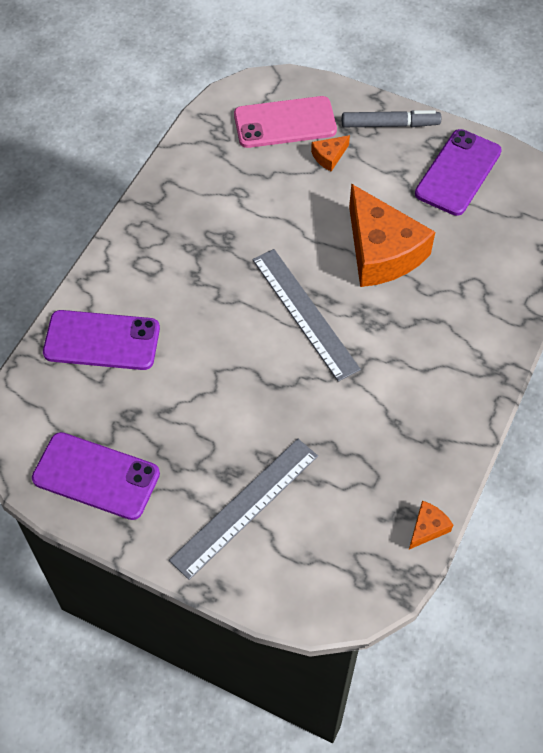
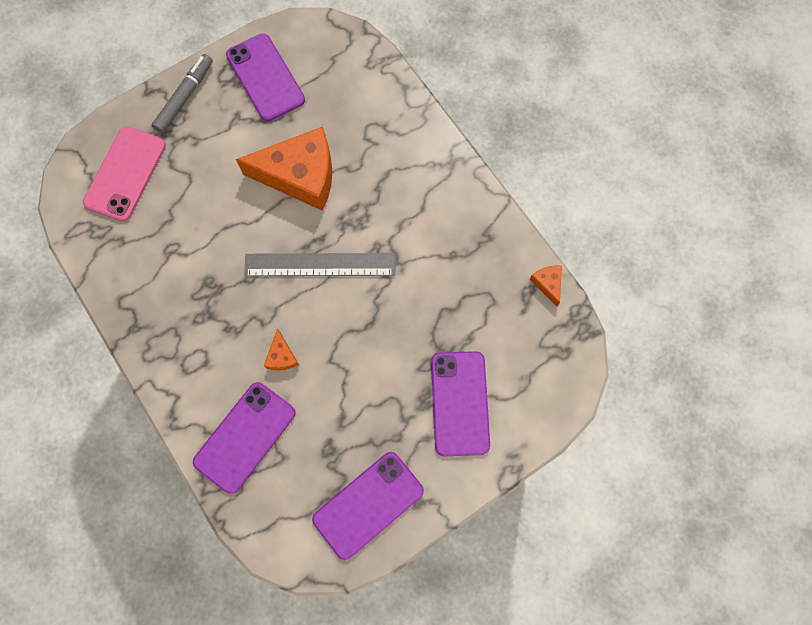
camera: 60 degrees left, 15 degrees up
grey ruler [169,439,318,580] -> purple phone [431,351,490,456]
orange cheese [311,135,350,171] -> orange cheese moved to [264,328,299,370]

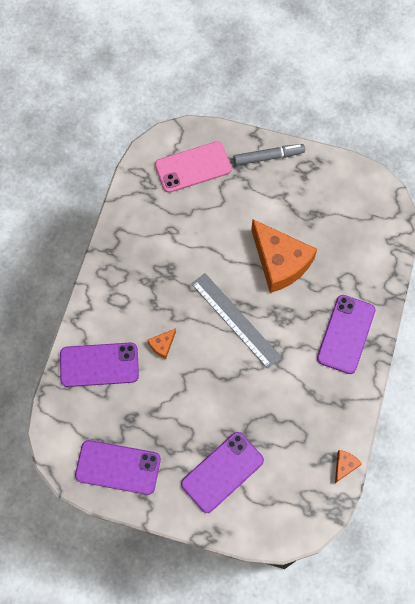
camera: 50 degrees right, 5 degrees down
purple phone [226,34,305,121] -> purple phone moved to [317,295,376,374]

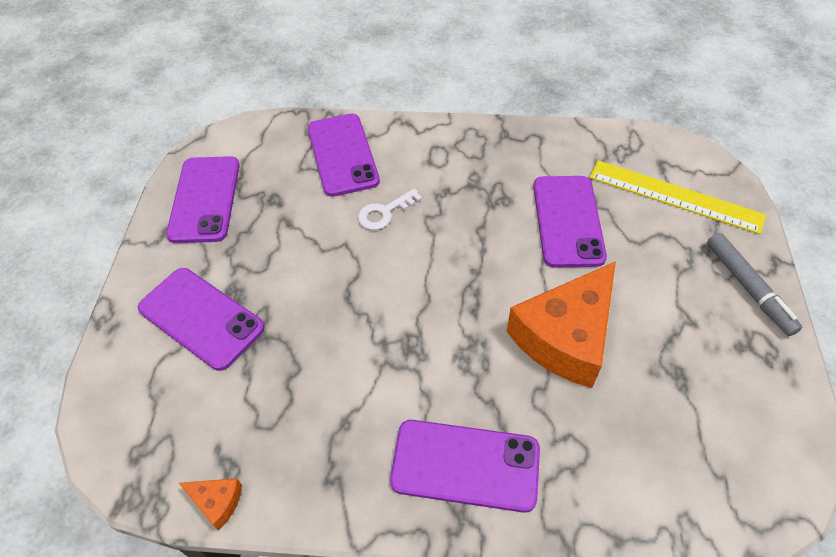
camera: 80 degrees right, 15 degrees down
orange cheese [148,328,176,359] -> white key [358,189,422,230]
pink phone [155,141,232,193] -> yellow ruler [590,160,766,234]
grey ruler [191,273,281,369] -> none
none -> purple phone [533,176,607,267]

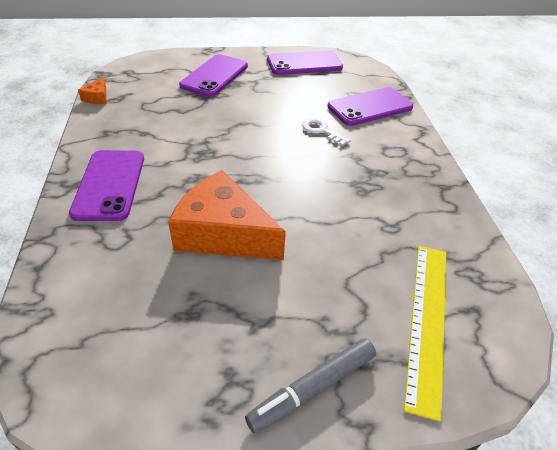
camera: 75 degrees right, 10 degrees down
purple phone [533,176,607,267] -> none

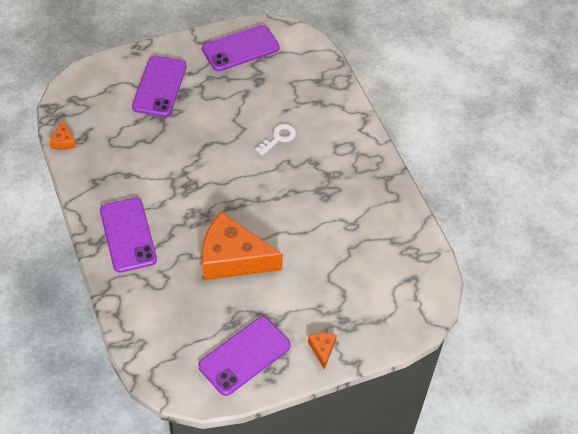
camera: 15 degrees left, 10 degrees up
grey marker [245,338,376,434] -> orange cheese [308,333,337,369]
white key [302,118,350,146] -> white key turned 105 degrees clockwise [255,124,296,156]
purple phone [327,87,413,126] -> purple phone moved to [198,316,291,396]
yellow ruler [404,246,446,422] -> none

